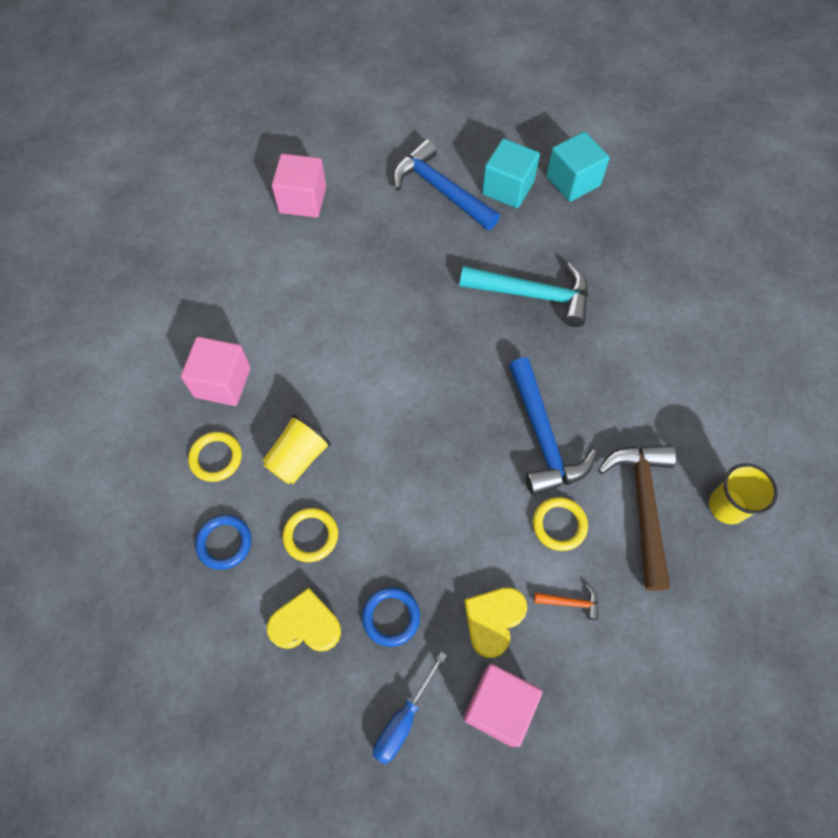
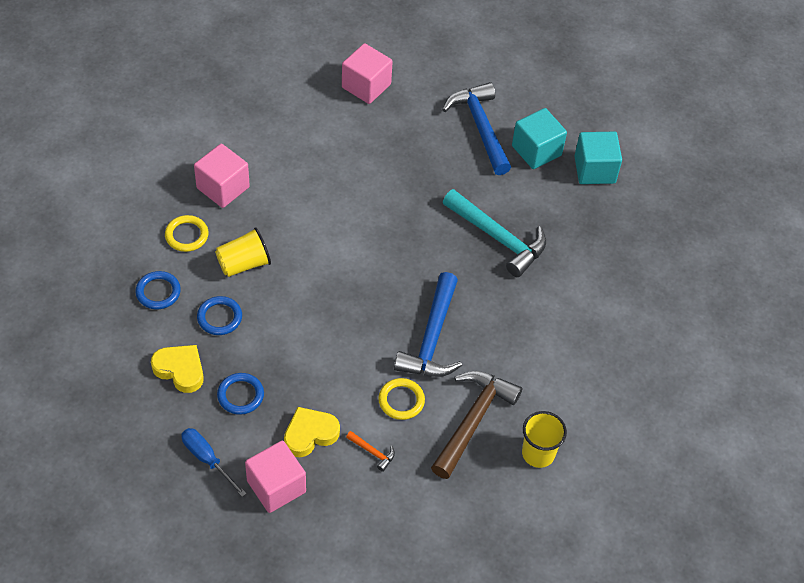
camera: 25 degrees right, 10 degrees down
yellow ring [282,508,338,562] -> blue ring [197,296,242,335]
blue screwdriver [373,652,447,764] -> blue screwdriver turned 75 degrees clockwise [181,428,247,497]

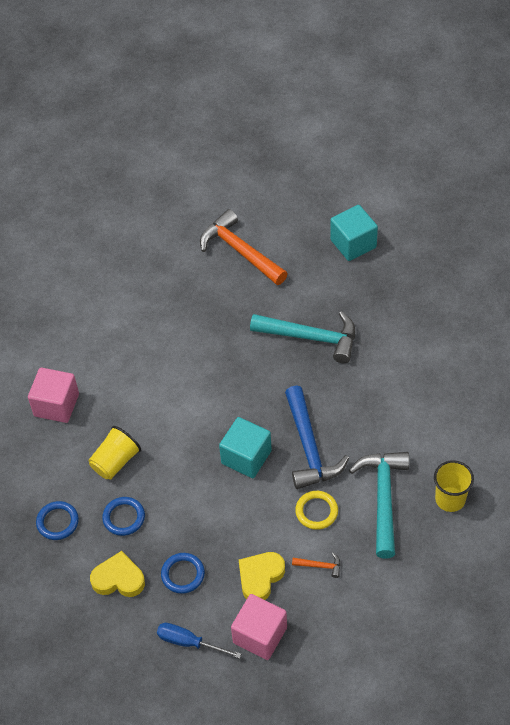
camera: 20 degrees left, 0 degrees up
yellow ring [165,215,209,252] -> none
pink cube [342,43,393,104] -> none
brown hammer [431,371,522,479] -> turquoise hammer [349,452,409,558]
blue hammer [442,82,511,175] -> orange hammer [200,209,288,285]
turquoise cube [512,108,567,169] -> turquoise cube moved to [219,417,272,478]

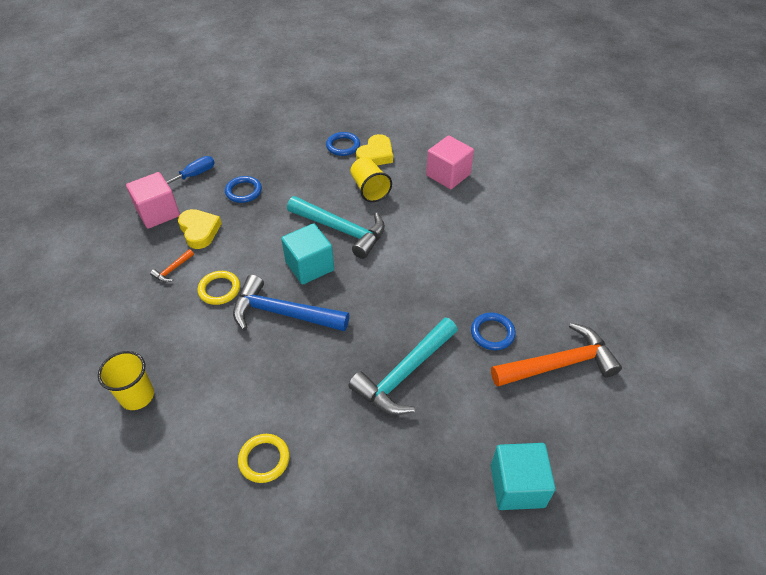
camera: 115 degrees right, 5 degrees down
yellow heart [90,551,145,597] -> yellow heart moved to [356,134,393,165]
blue ring [102,497,145,536] -> blue ring moved to [471,313,516,350]
turquoise hammer [349,452,409,558] -> turquoise hammer moved to [287,196,385,259]
none -> yellow ring [238,434,290,483]

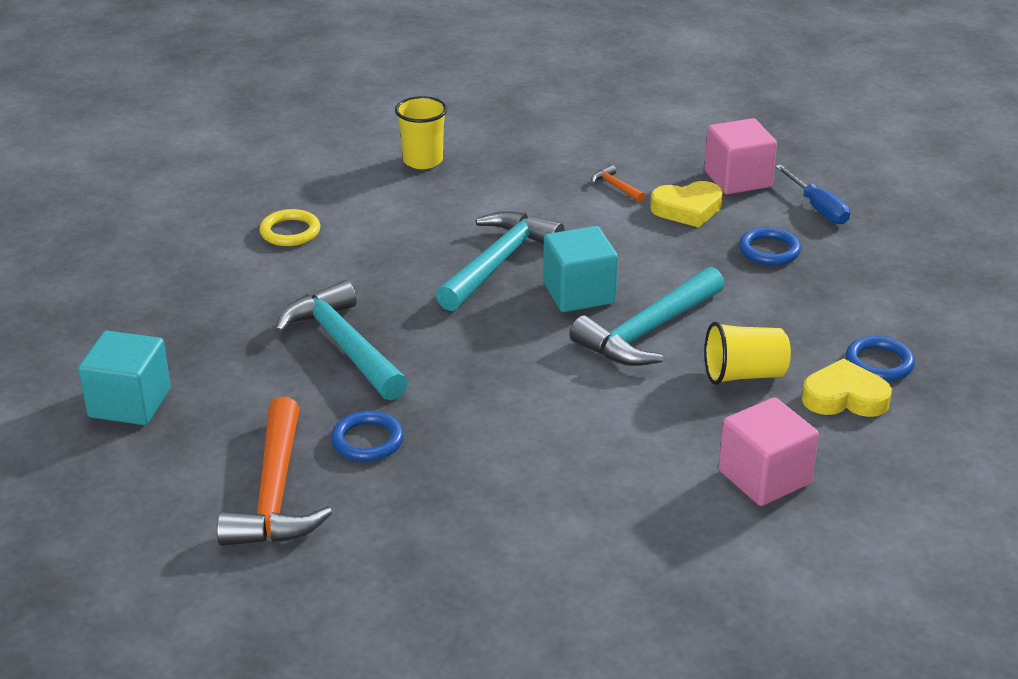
camera: 105 degrees right, 15 degrees down
yellow ring [197,271,240,305] -> none
blue hammer [233,275,349,331] -> turquoise hammer [436,211,564,311]
yellow heart [356,134,393,165] -> yellow heart turned 135 degrees clockwise [802,358,892,417]

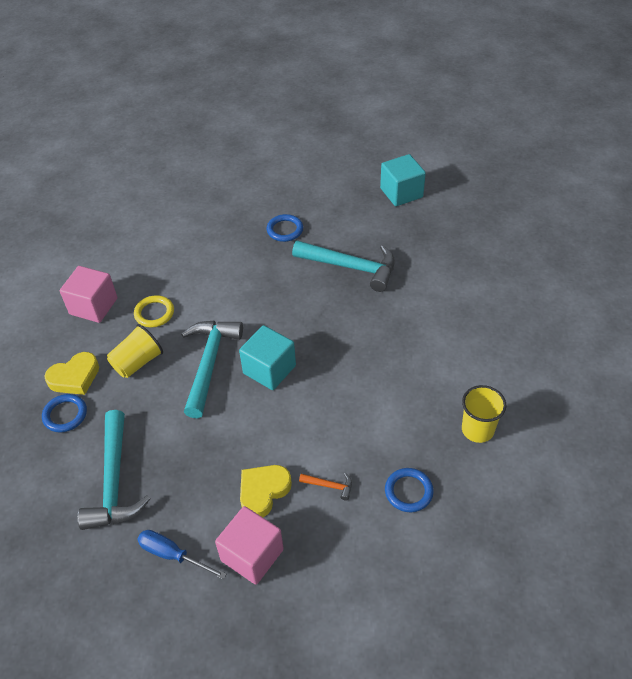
camera: 145 degrees right, 15 degrees up
orange hammer [217,397,332,546] -> none
yellow ring [259,209,320,246] -> yellow ring moved to [134,295,174,327]
turquoise hammer [436,211,564,311] -> turquoise hammer moved to [77,410,151,530]
blue ring [739,227,801,265] -> blue ring moved to [385,468,434,512]

